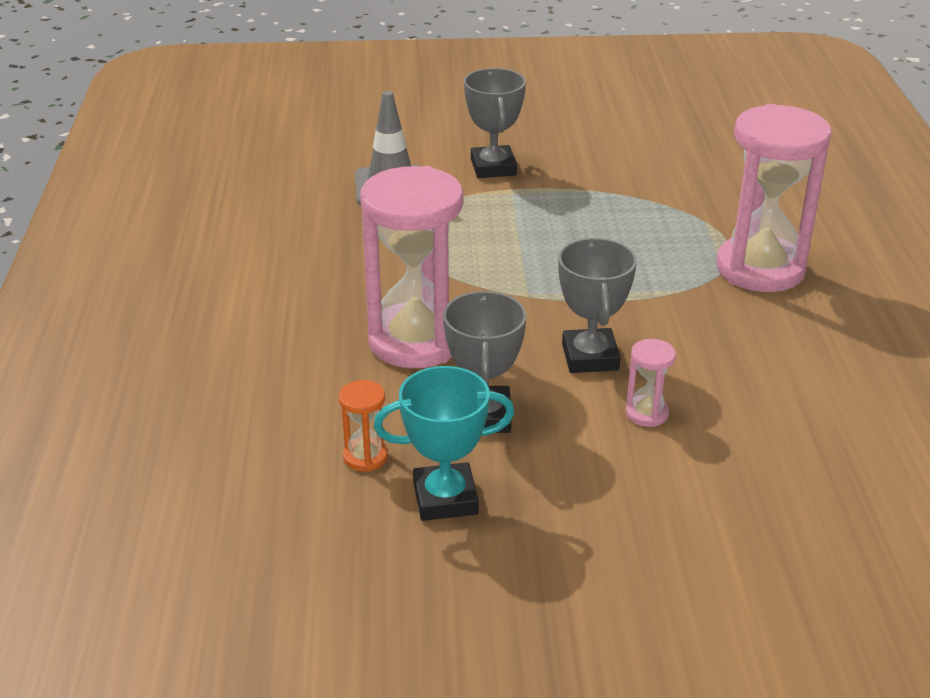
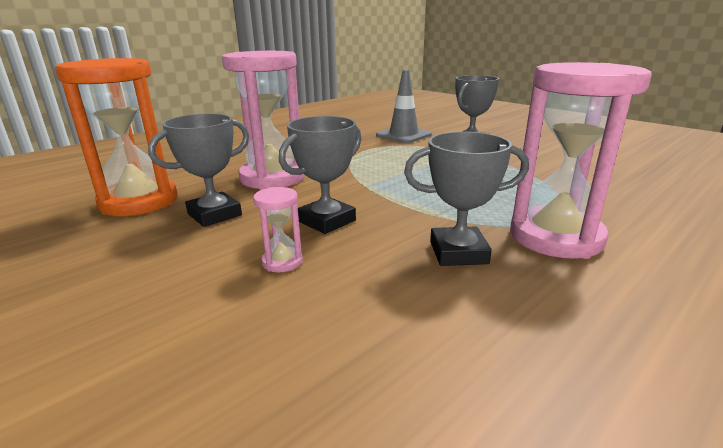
camera: 50 degrees right, 10 degrees down
orange hourglass [339,380,388,472] -> orange hourglass [55,58,178,216], size x2.39
turquoise trophy [374,366,515,521] -> none
none -> grey trophy [404,132,529,266]

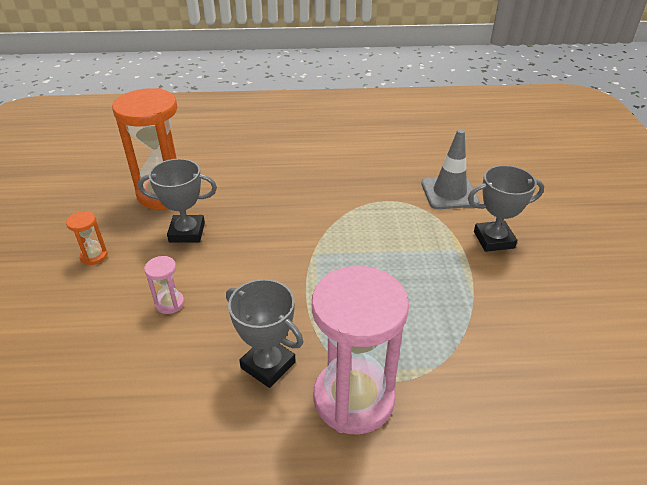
camera: 40 degrees right, 15 degrees up
pink hourglass [222,51,305,190] -> none
grey trophy [279,116,361,234] -> none
none -> orange hourglass [66,211,108,265]

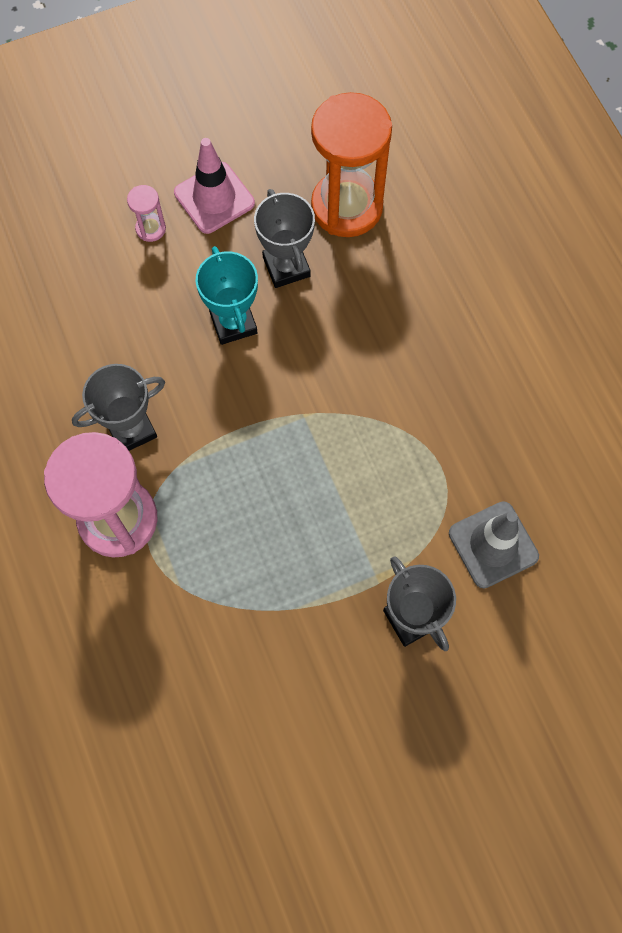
camera: 70 degrees right, 30 degrees up
orange hourglass [66,211,108,265] -> pink traffic cone [174,138,255,234]
pink hourglass [144,256,184,314] -> pink hourglass moved to [127,185,166,242]
grey trophy [226,279,303,388] -> grey trophy turned 45 degrees clockwise [72,364,165,451]
none -> turquoise trophy [196,246,258,345]

